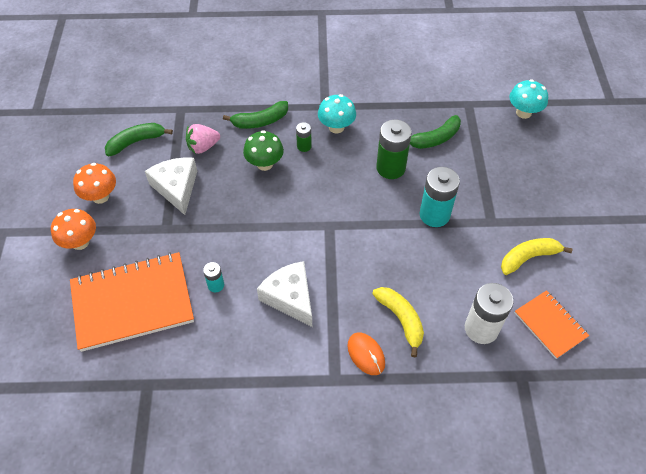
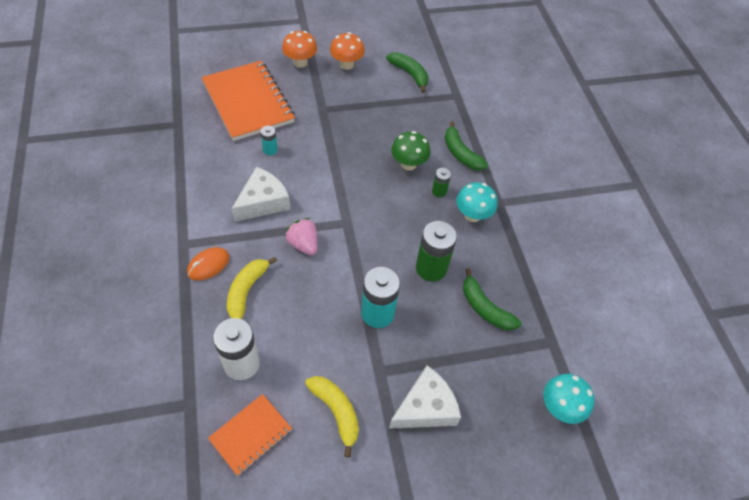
camera: 75 degrees right, 0 degrees up
white cheese [145,158,197,215] -> white cheese moved to [389,365,461,429]
pink strawberry [186,124,220,154] -> pink strawberry moved to [284,218,318,255]
yellow banana [372,287,424,357] -> yellow banana turned 150 degrees clockwise [227,257,277,319]

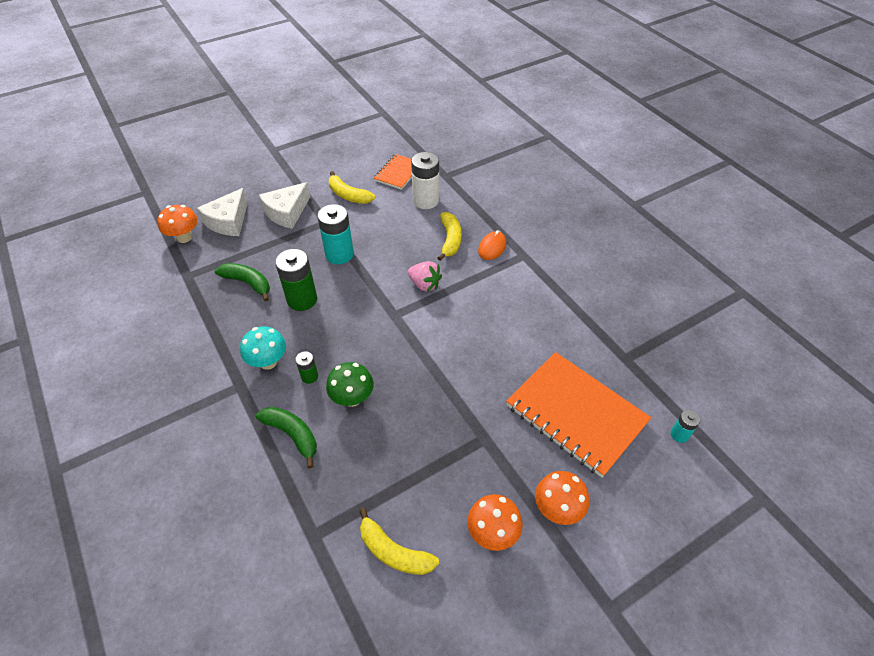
camera: 165 degrees right, 5 degrees down
white cheese [232,167,290,222] -> white cheese moved to [197,188,248,236]
turquoise battery [260,126,278,155] -> turquoise battery moved to [671,410,700,443]
green banana [386,52,428,93] -> yellow banana [359,508,439,575]
turquoise mushroom [543,374,595,424] -> orange mushroom [158,205,198,243]

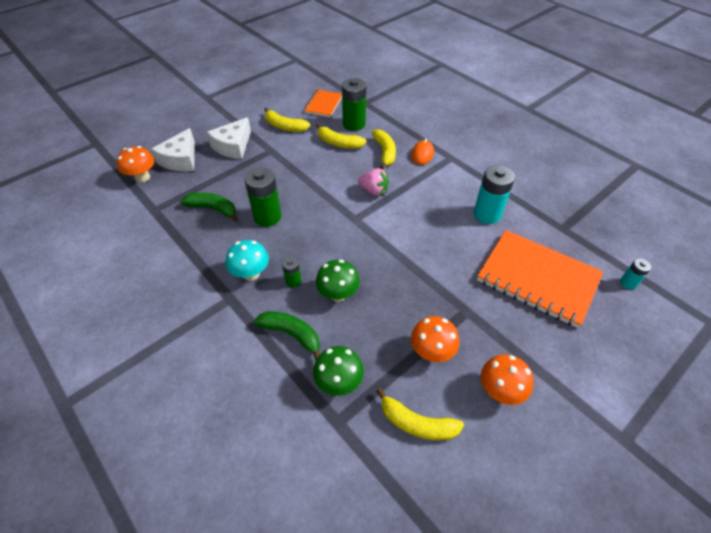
camera: 10 degrees left, 0 degrees up
turquoise battery [317,204,354,264] -> turquoise battery moved to [474,165,515,224]
white battery [411,152,439,209] -> green battery [342,78,366,131]
orange mushroom [535,471,589,525] -> orange mushroom moved to [411,316,459,362]
none -> green mushroom [313,346,364,396]
none -> yellow banana [316,124,366,149]

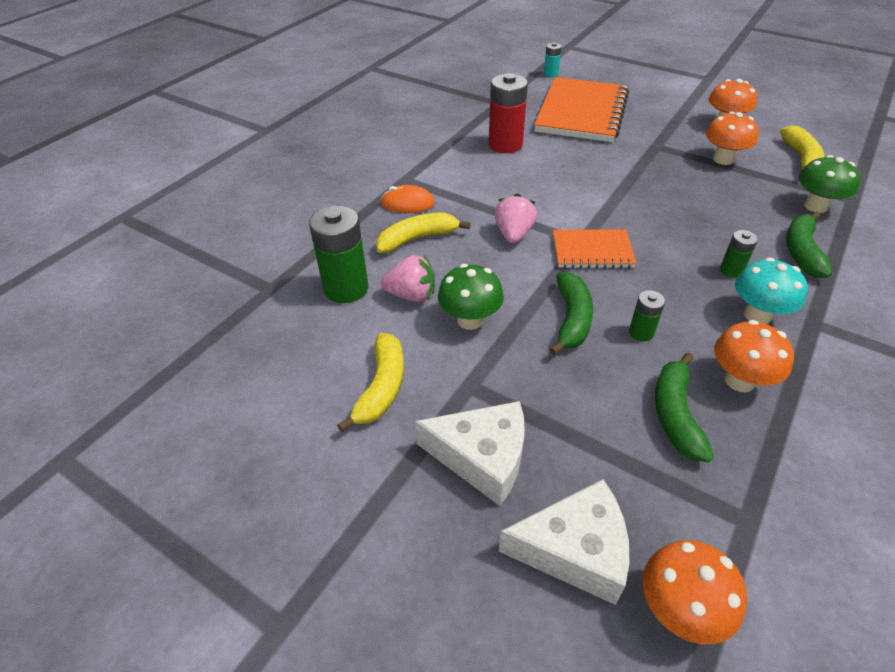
camera: 105 degrees left, 5 degrees down
green battery [244,168,282,227] -> green battery [629,290,665,341], size x0.51
orange notebook [304,89,342,117] -> orange notebook moved to [553,230,637,268]
yellow banana [316,124,366,149] -> pink strawberry [381,255,435,302]
green mushroom [316,259,360,302] -> green mushroom moved to [438,264,504,330]
turquoise battery [474,165,515,224] -> red battery [489,73,528,153]
none -> green banana [549,272,593,355]
none -> orange mushroom [714,320,794,392]

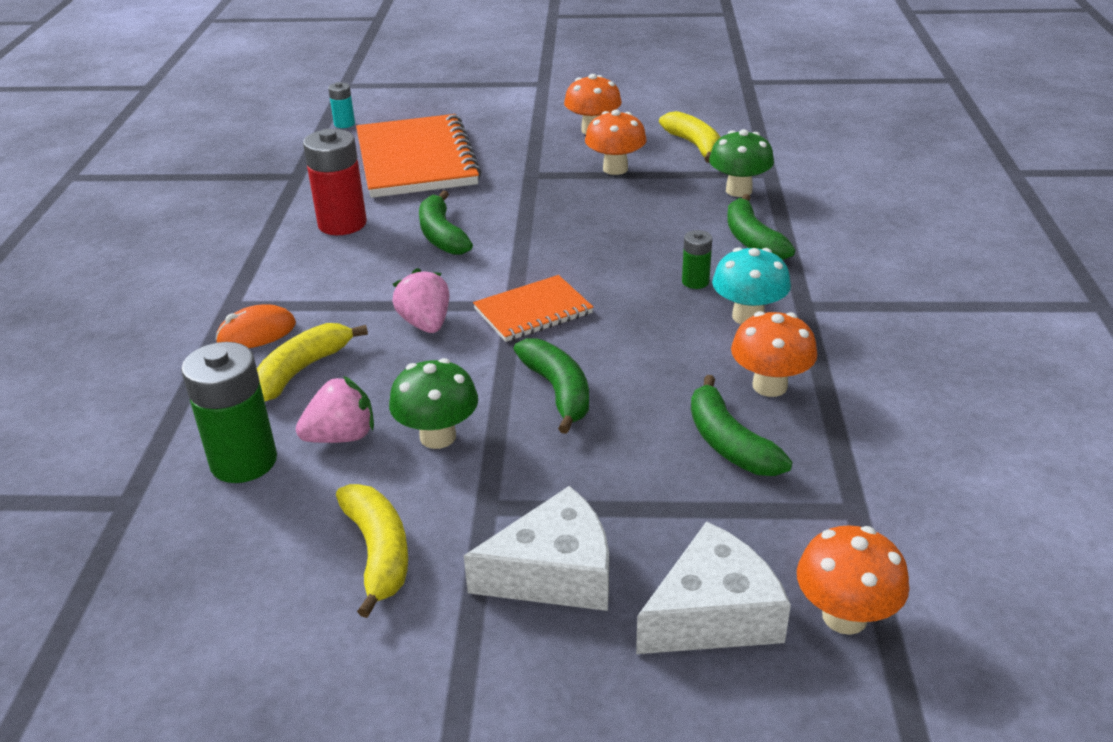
camera: 30 degrees left, 10 degrees down
green battery [629,290,665,341] -> none
none -> green banana [419,190,473,255]

